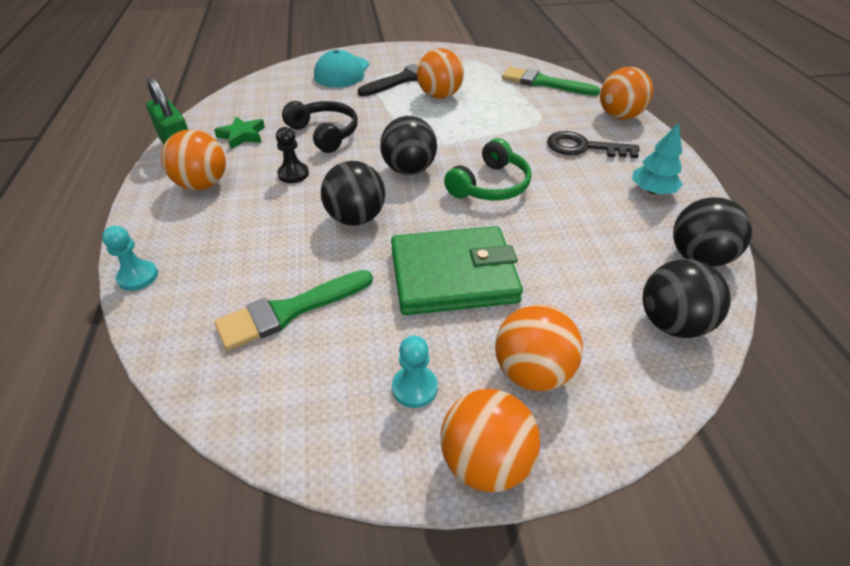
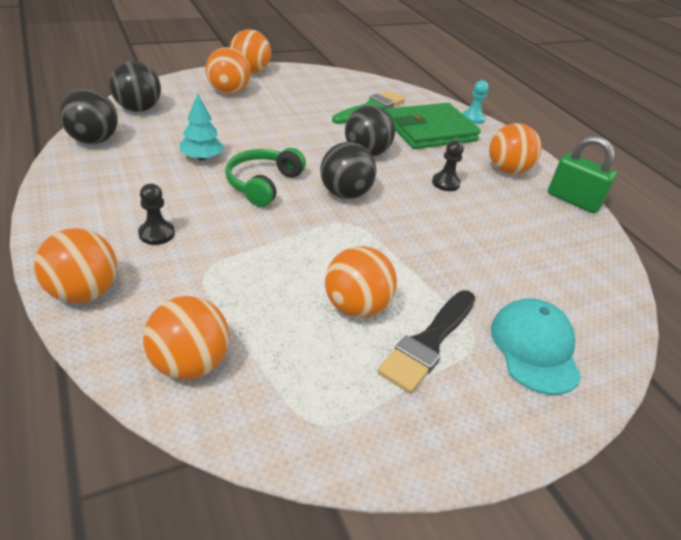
camera: 160 degrees right, 5 degrees down
green star [214,117,265,149] -> none
black headphones [282,101,358,153] -> none
green wallet [391,226,523,315] -> green wallet moved to [386,103,481,149]
turquoise pawn [392,336,438,408] -> none
green brush [502,67,600,96] -> orange ball [143,296,229,379]
black key [547,131,640,158] -> black pawn [138,184,175,245]
turquoise tree [632,122,683,194] -> turquoise tree moved to [180,94,224,160]

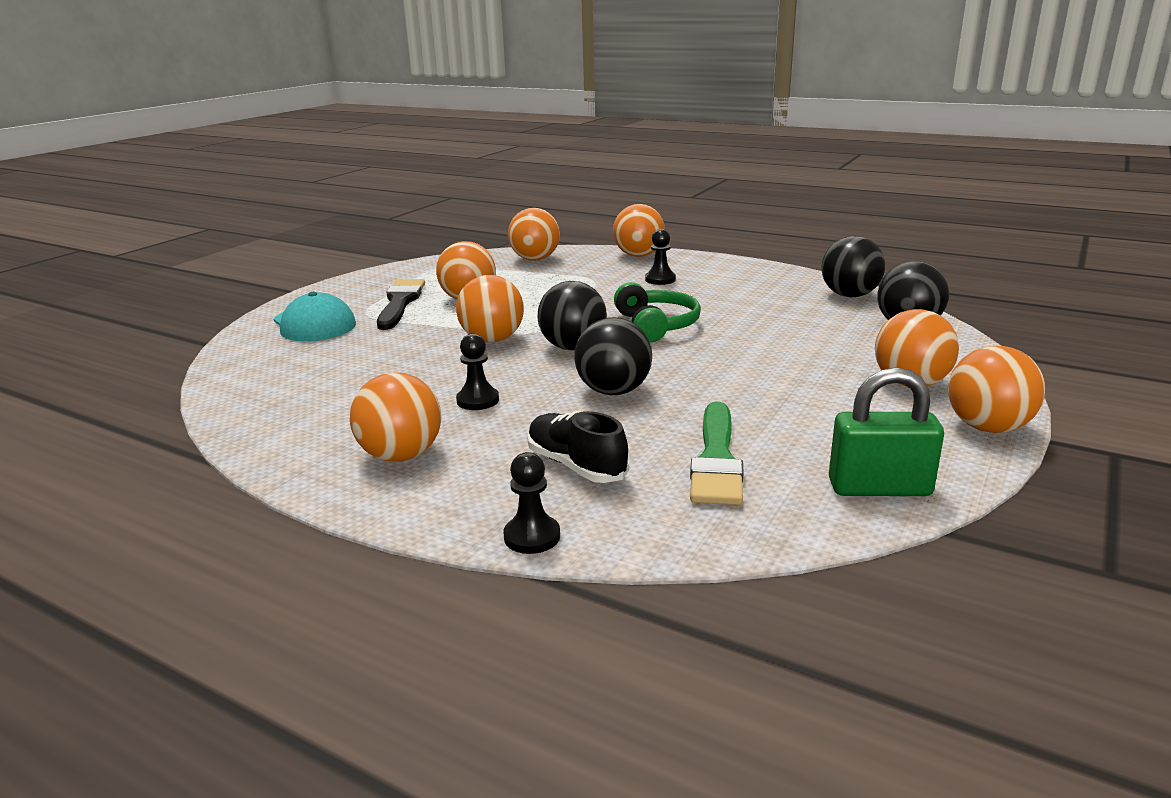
camera: 150 degrees right, 15 degrees down
turquoise tree [180,94,224,160] -> none
green wallet [386,103,481,149] -> black shoe [527,411,629,483]
turquoise pawn [462,80,489,124] -> black pawn [504,452,560,554]
green padlock [548,136,617,213] -> green padlock moved to [829,367,944,496]
none -> orange ball [456,275,524,342]

